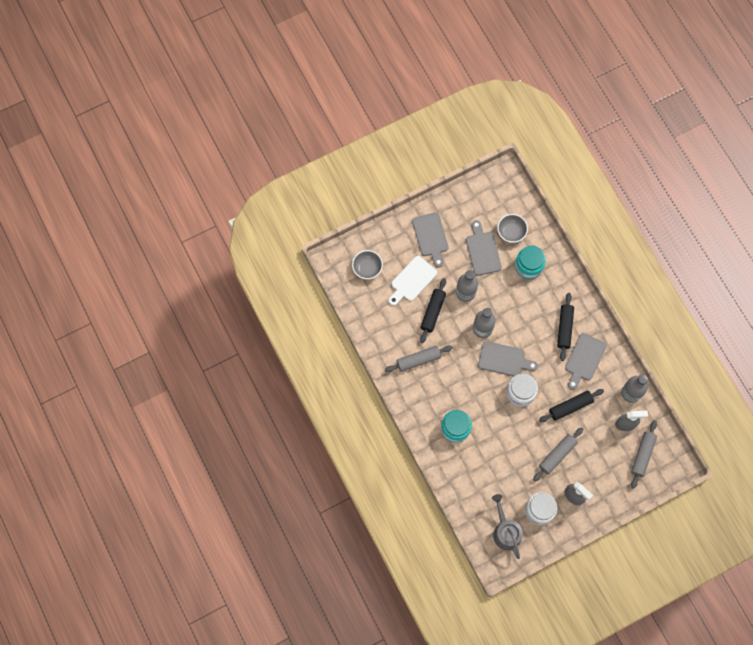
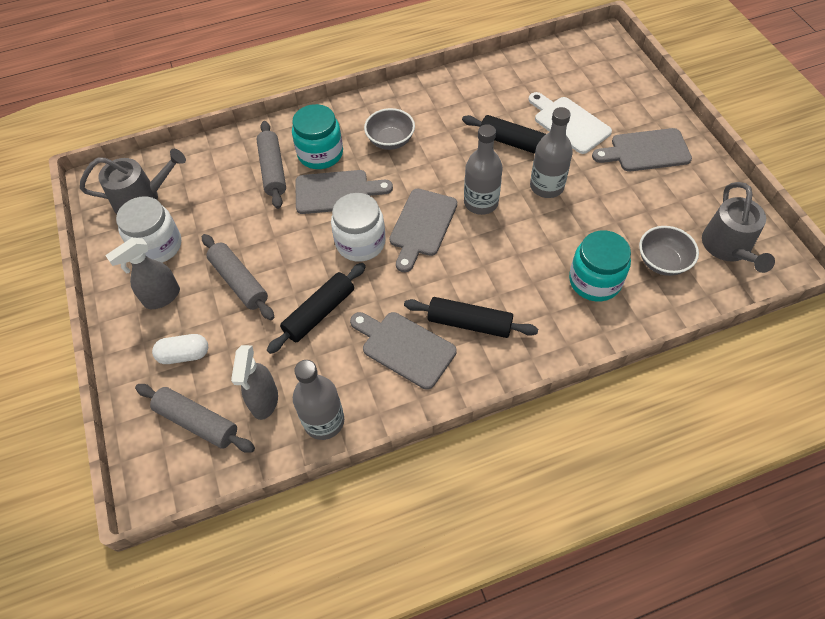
camera: 100 degrees right, 15 degrees down
grey bowl [352,250,383,279] -> grey bowl moved to [364,108,415,150]
grey rolling pin [385,345,453,372] -> grey rolling pin moved to [256,121,286,209]
grey cutting board [466,220,502,276] -> grey cutting board moved to [296,170,393,214]
black rolling pin [539,389,604,422] -> black rolling pin turned 60 degrees clockwise [267,263,366,354]
none -> white capsule [152,334,208,364]
none -> grey watering can [702,182,775,273]

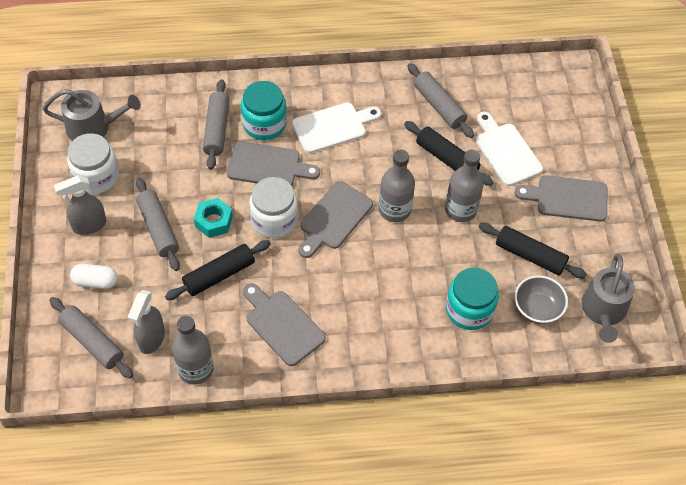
camera: 10 degrees right, 0 degrees up
grey bowl [364,108,415,150] -> white cutting board [292,102,381,153]
black rolling pin [404,297,538,338] -> black rolling pin moved to [479,223,587,278]
none -> turquoise nut [194,198,233,238]
none -> grey rolling pin [407,63,474,138]

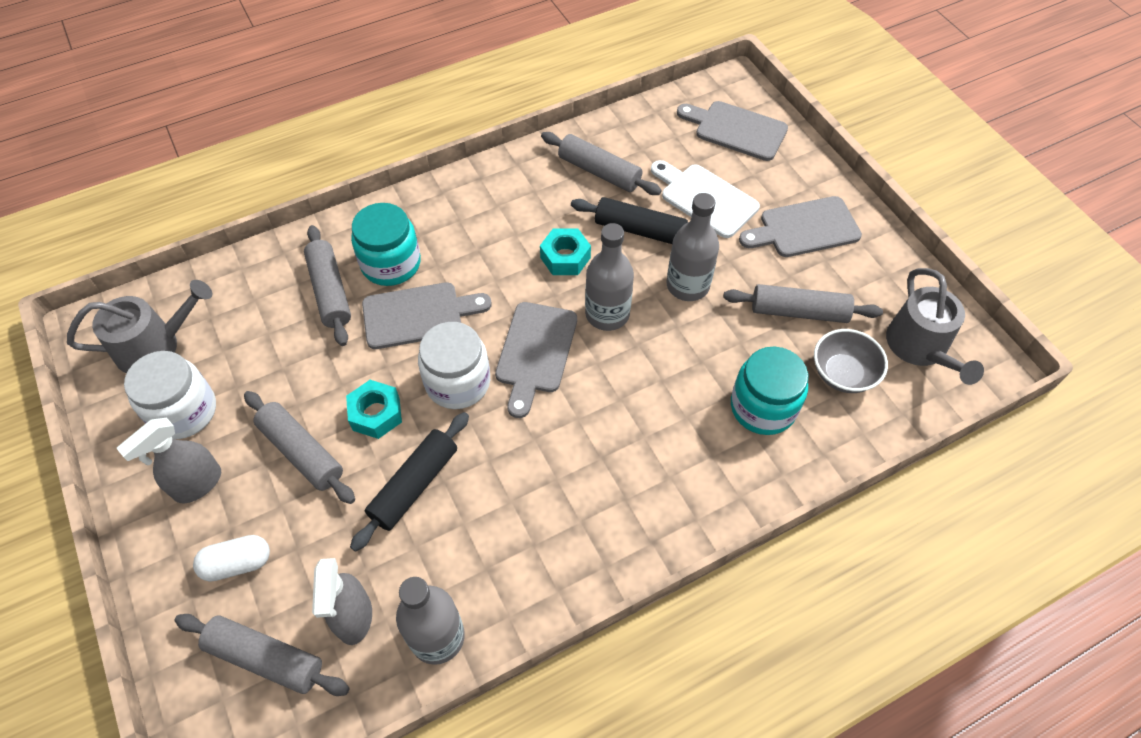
camera: 20 degrees left, 0 degrees up
grey cutting board [243,283,326,366] -> grey cutting board moved to [677,101,788,161]
white cutting board [292,102,381,153] -> none
black rolling pin [479,223,587,278] -> grey rolling pin [723,284,883,323]
none -> turquoise nut [540,228,591,275]

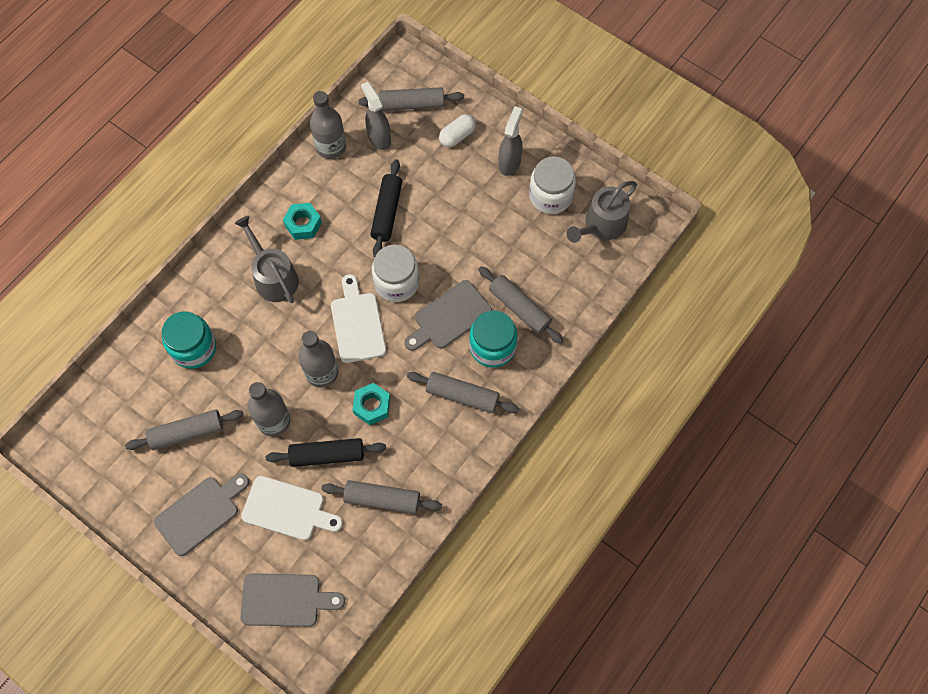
camera: 155 degrees right, 10 degrees up
grey rolling pin [244,391,355,504] -> grey rolling pin moved to [407,372,519,413]
turquoise nut [346,380,402,439] -> turquoise nut moved to [283,203,322,240]
grey cutting board [495,302,577,418] -> white cutting board [331,274,386,363]
grey bowl [814,329,888,393] -> none
grey watering can [886,268,984,385] -> grey watering can moved to [234,216,299,303]

